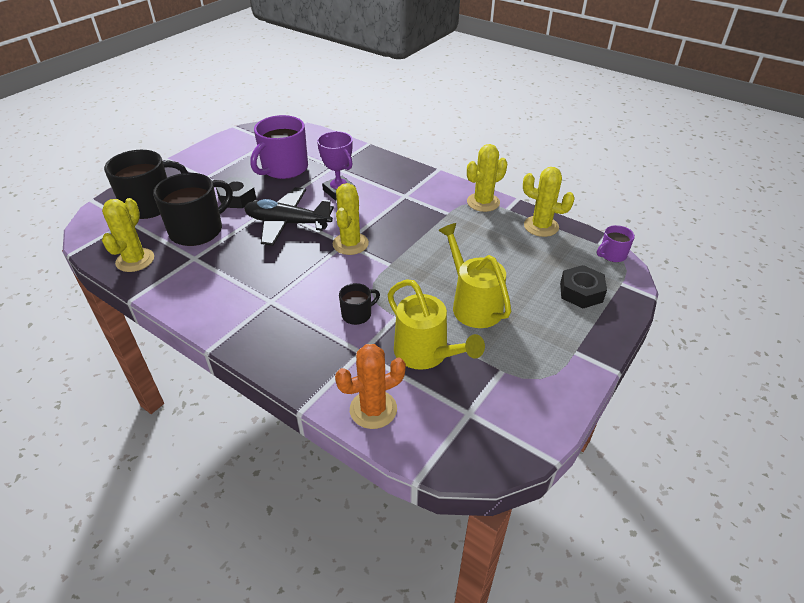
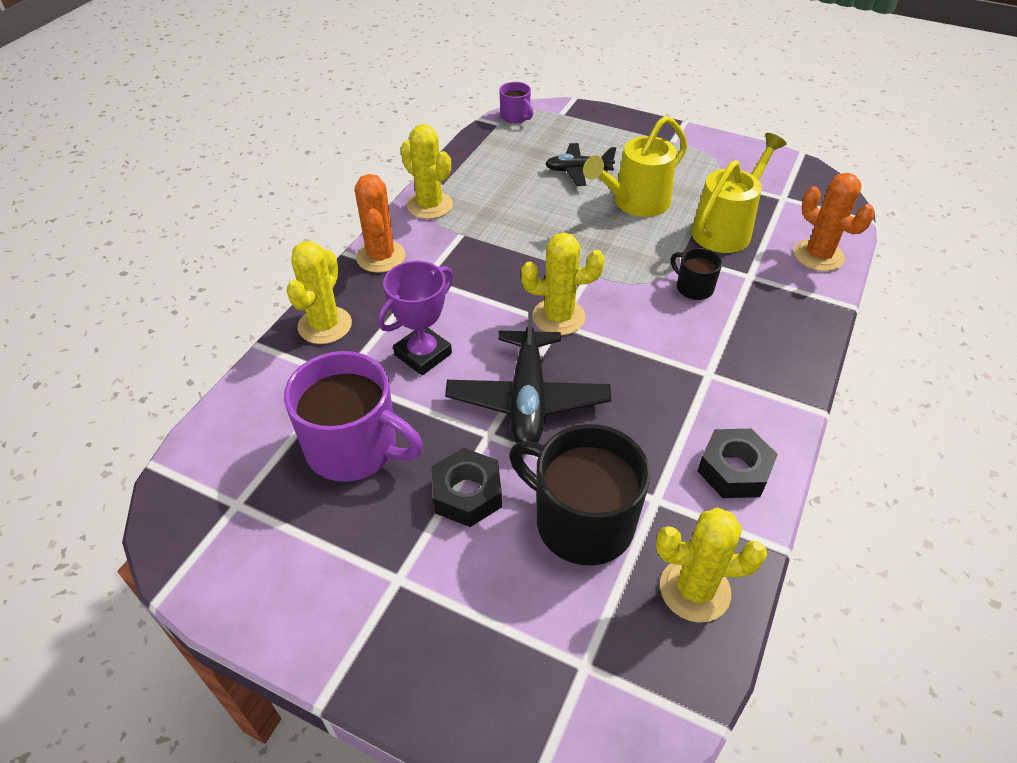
camera: 100 degrees left, 5 degrees up
black mug [104,150,188,219] -> none
yellow cactus [523,167,575,237] -> yellow cactus moved to [286,241,352,344]
black nut [560,265,607,308] -> black nut moved to [698,429,778,498]
none -> orange cactus [355,174,406,273]
none -> black plane [545,143,616,186]

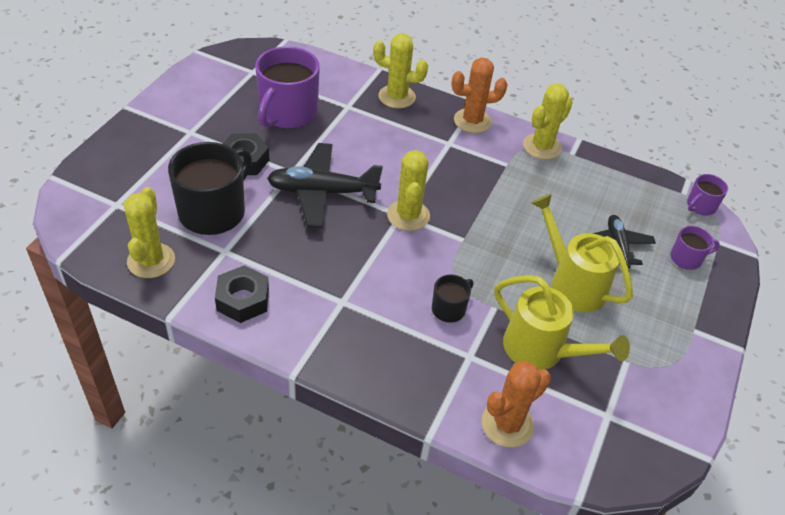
camera: 85 degrees right, 0 degrees up
purple trophy [377,261,454,375] -> none
none -> purple mug [670,226,720,270]

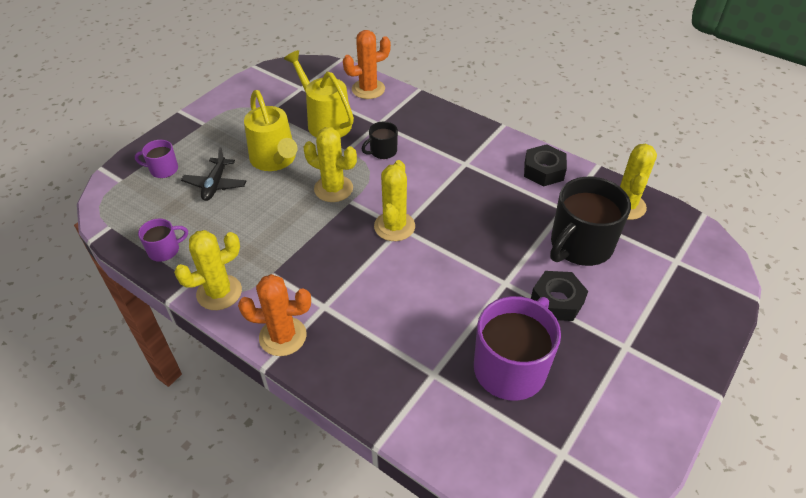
camera: 165 degrees left, 0 degrees up
black plane [267,143,383,228] -> none
yellow cactus [373,33,428,108] -> yellow cactus moved to [303,127,357,202]
purple mug [687,174,728,216] -> purple mug moved to [138,218,188,262]

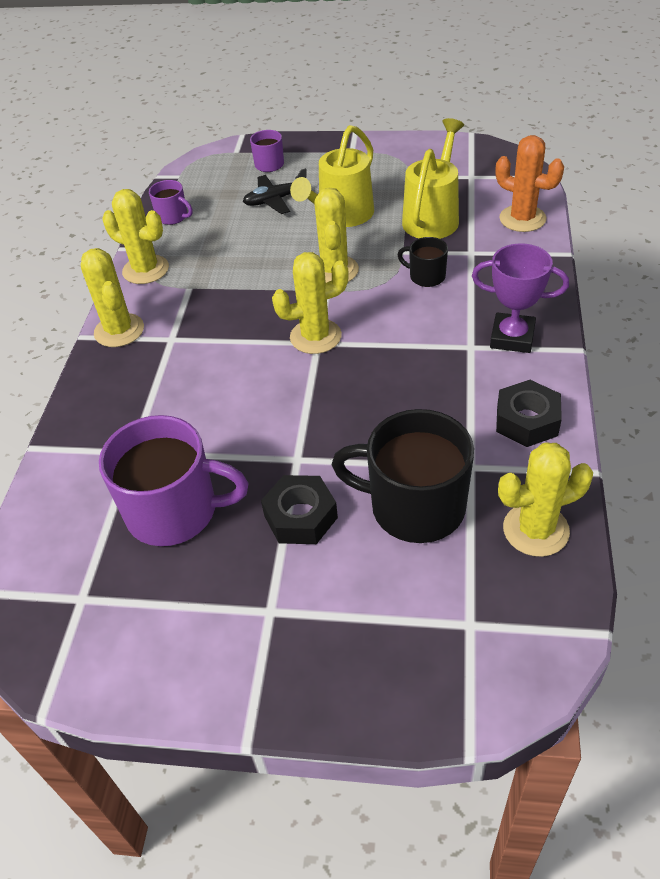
camera: 65 degrees right, 0 degrees up
orange cactus [238,274,311,356] -> yellow cactus [81,248,144,347]
none -> purple trophy [472,243,569,353]

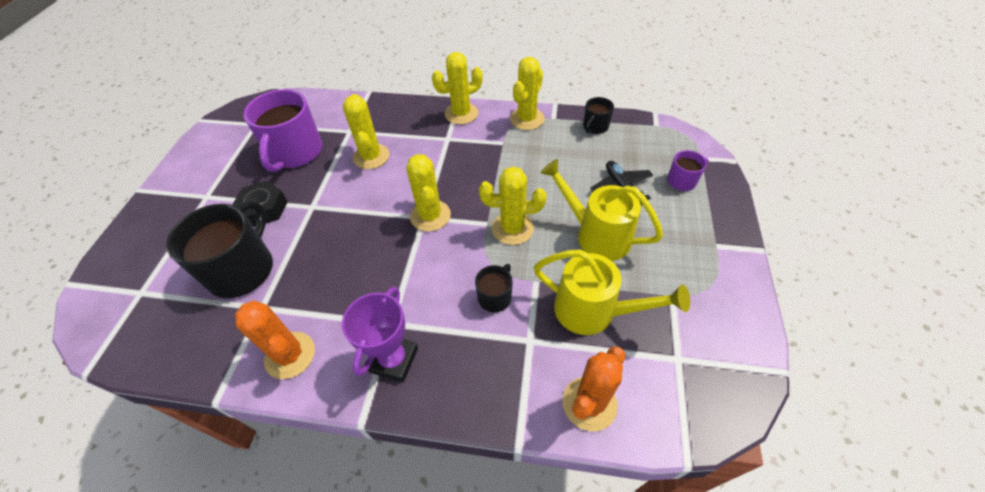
camera: 90 degrees right, 5 degrees up
purple mug [149,180,193,225] -> black mug [583,97,614,134]
black nut [496,380,562,447] -> orange cactus [235,301,315,379]
yellow cactus [498,442,593,557] -> yellow cactus moved to [343,94,389,169]

